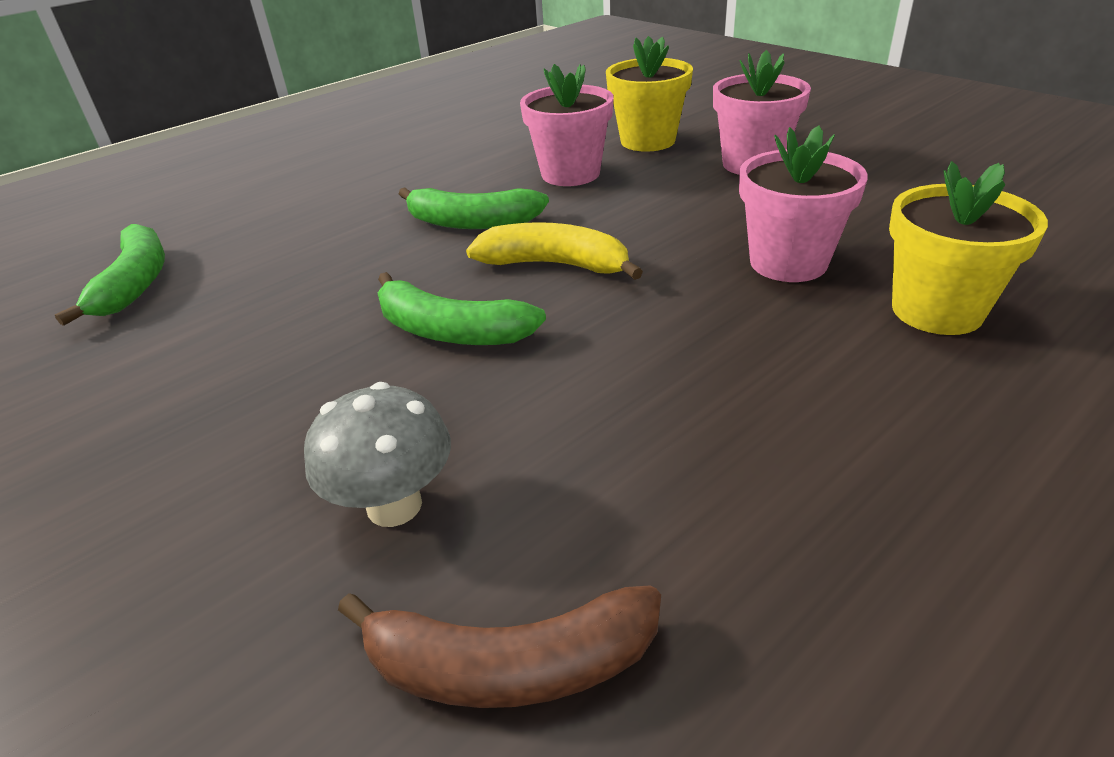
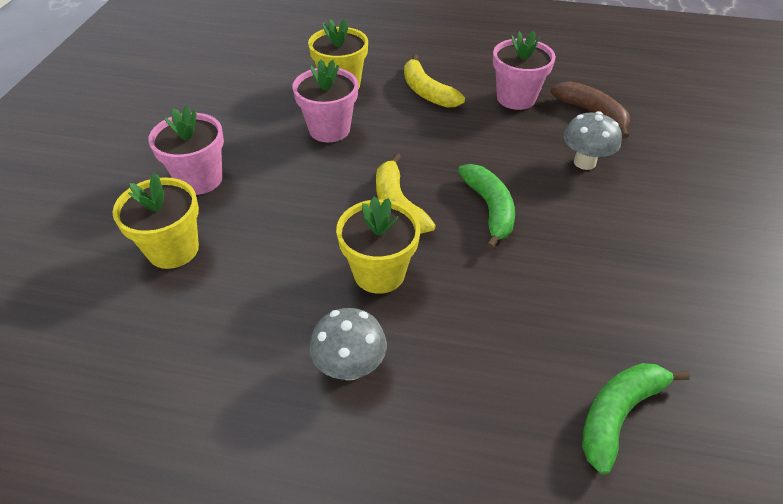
camera: 130 degrees left, 10 degrees up
green banana [399,187,549,229] -> yellow flower pot [336,197,420,294]
pink flower pot [520,64,614,186] -> pink flower pot moved to [493,31,556,110]
none -> grey mushroom [310,308,387,380]
none -> yellow banana [404,54,465,108]

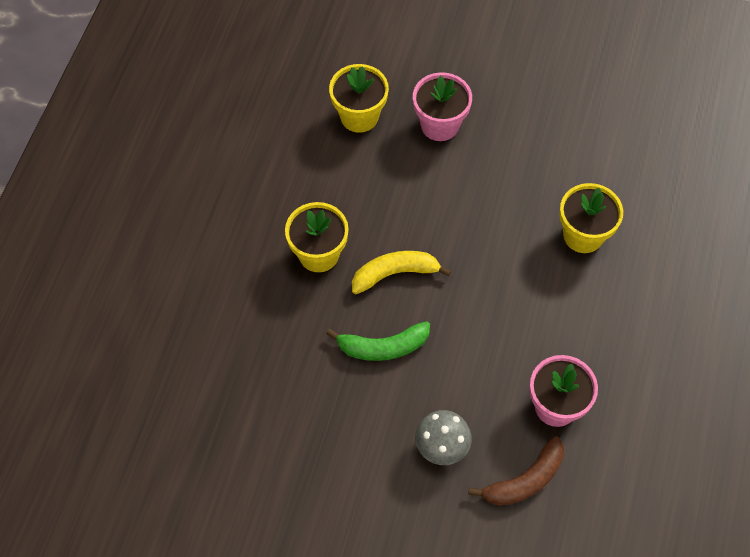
camera: 95 degrees right, 15 degrees up
pink flower pot [293,59,358,142] -> none
grey mushroom [310,308,387,380] -> none
yellow banana [404,54,465,108] -> none
green banana [582,363,690,474] -> none

